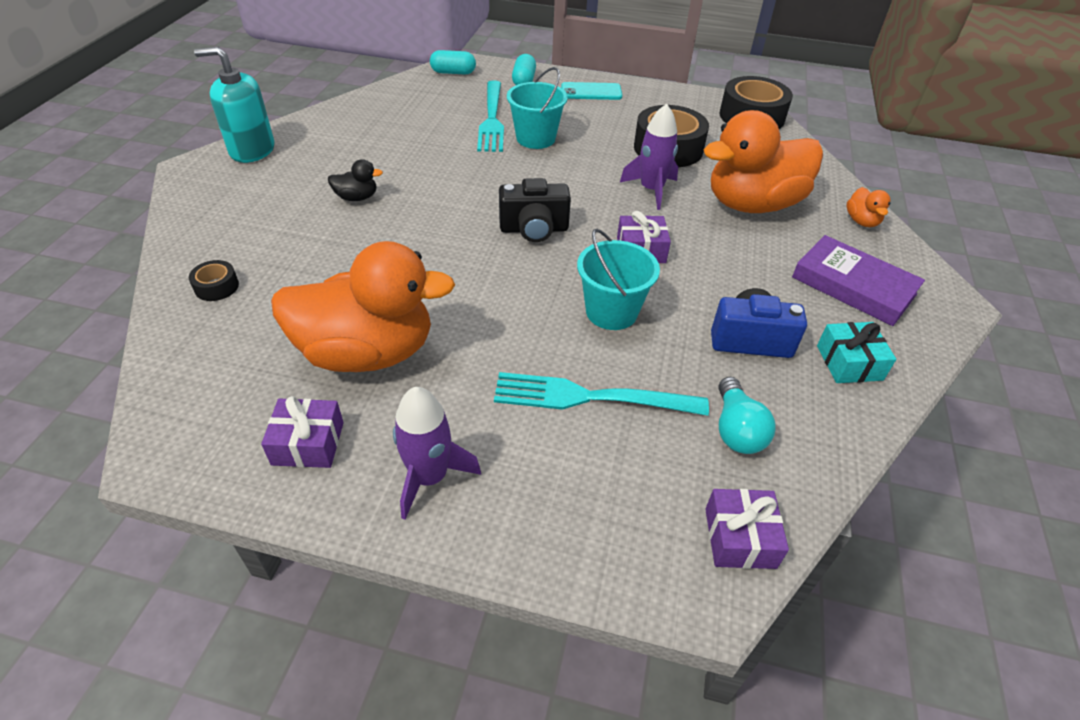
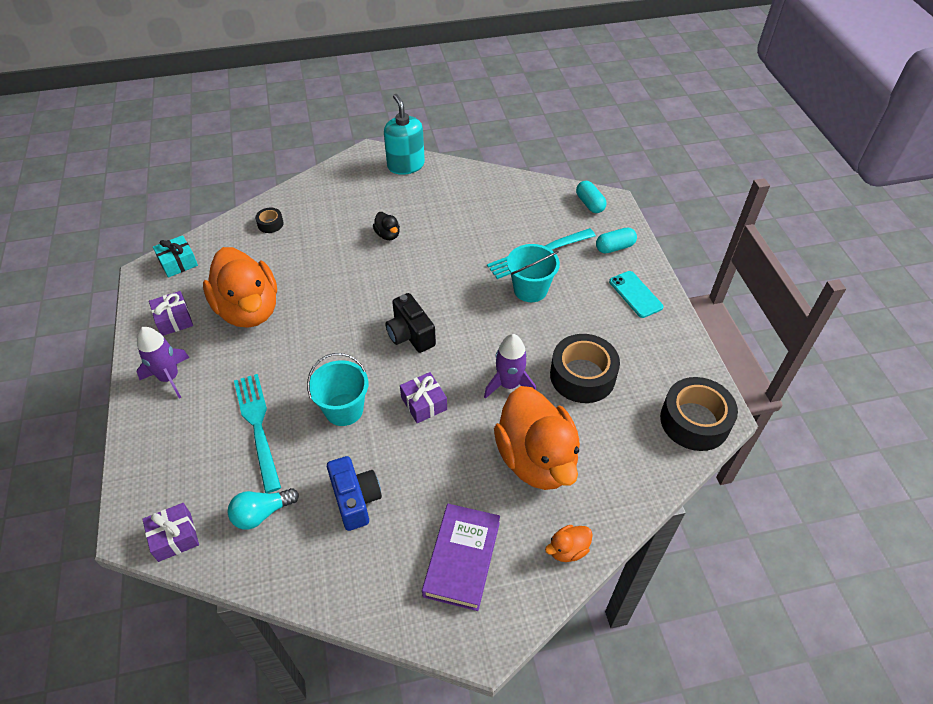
camera: 65 degrees right, 5 degrees up
orange duck [704,110,823,213] -> orange duck turned 150 degrees counterclockwise [494,386,580,490]
turquoise gift [817,322,896,383] -> turquoise gift moved to [153,235,198,278]

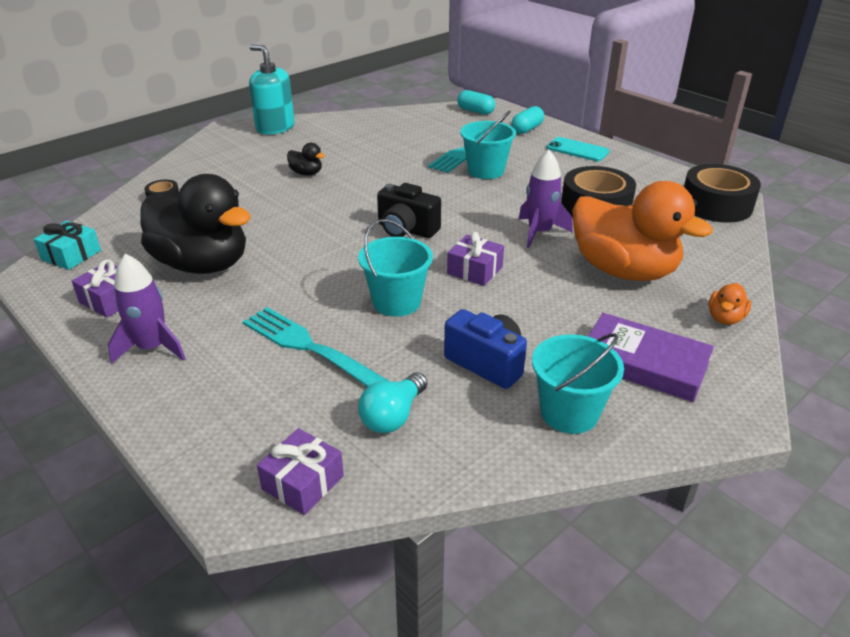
camera: 30 degrees left, 15 degrees down
orange duck [203,247,277,328] -> black duck [140,174,251,274]
purple book [422,504,500,611] -> purple book turned 45 degrees counterclockwise [588,313,714,402]
none -> turquoise bucket [532,333,624,434]

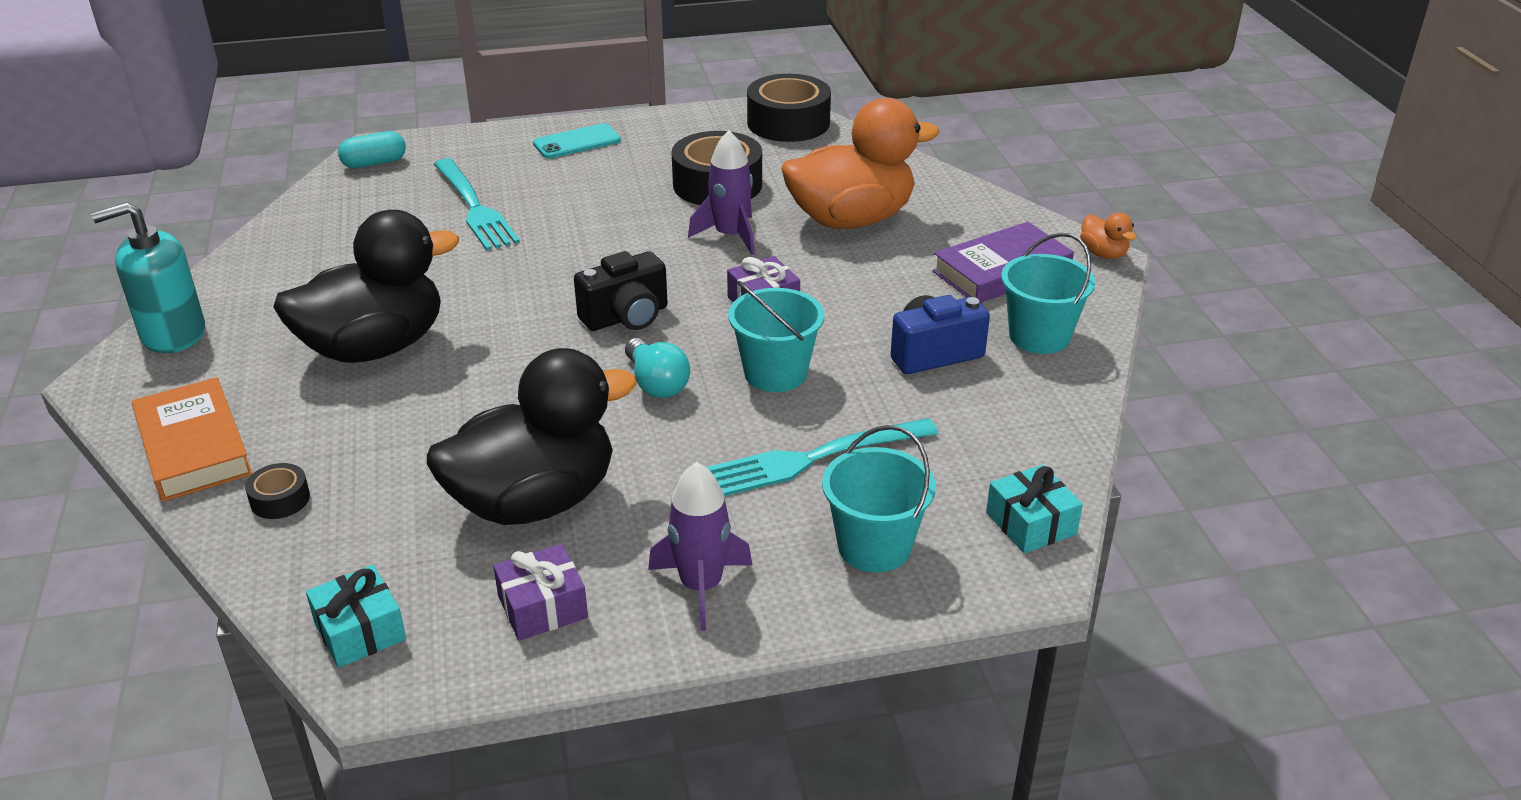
camera: 60 degrees left, 0 degrees up
purple gift [257,428,344,515] -> turquoise gift [986,465,1083,553]
black duck [287,143,325,176] -> black duck [273,210,459,363], size x2.48
turquoise light bulb [358,372,427,433] -> turquoise light bulb moved to [625,338,690,398]
turquoise bucket [460,111,516,179] -> turquoise bucket moved to [822,425,936,572]
turquoise capsule [511,106,544,134] -> none
orange duck [709,283,752,325] -> orange duck moved to [1080,213,1137,259]
none -> orange book [132,377,253,502]

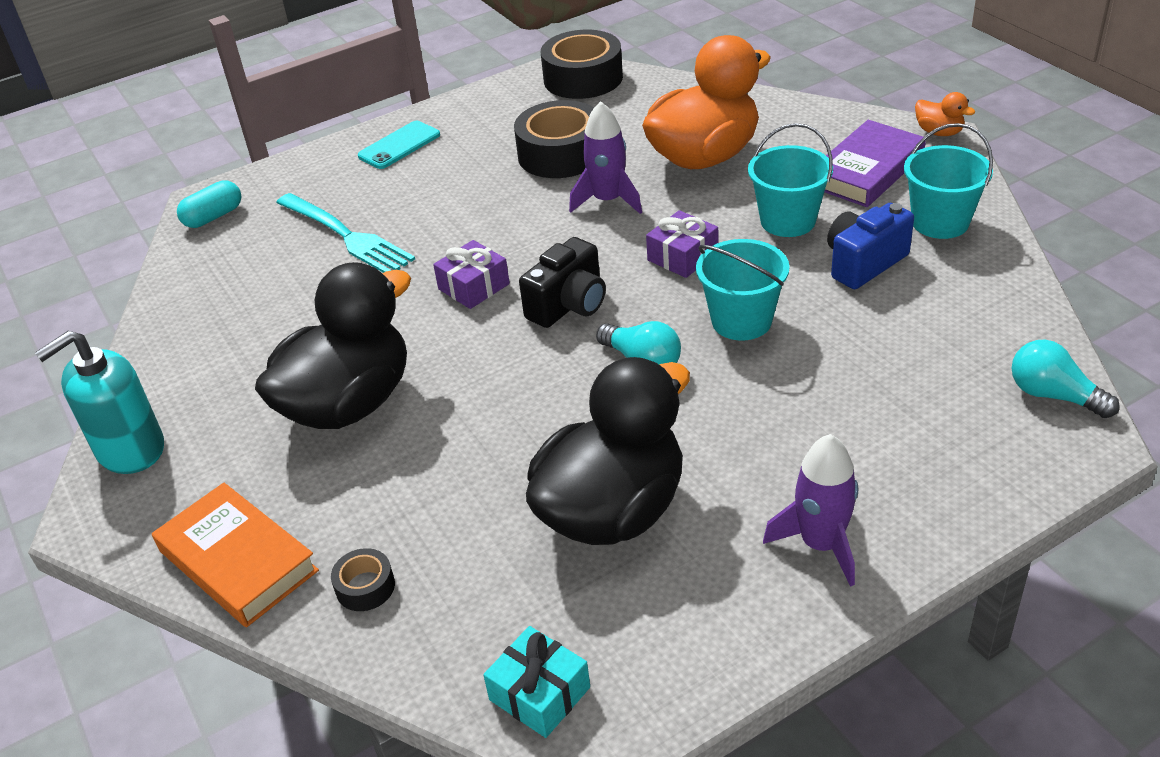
camera: 15 degrees left, 5 degrees up
purple gift [493,544,588,641] -> purple gift moved to [433,240,510,309]
turquoise fork [706,418,939,496] -> none
turquoise bucket [822,425,936,572] -> turquoise bucket moved to [748,123,833,237]
turquoise gift [986,465,1083,553] -> turquoise light bulb [1012,340,1120,418]

